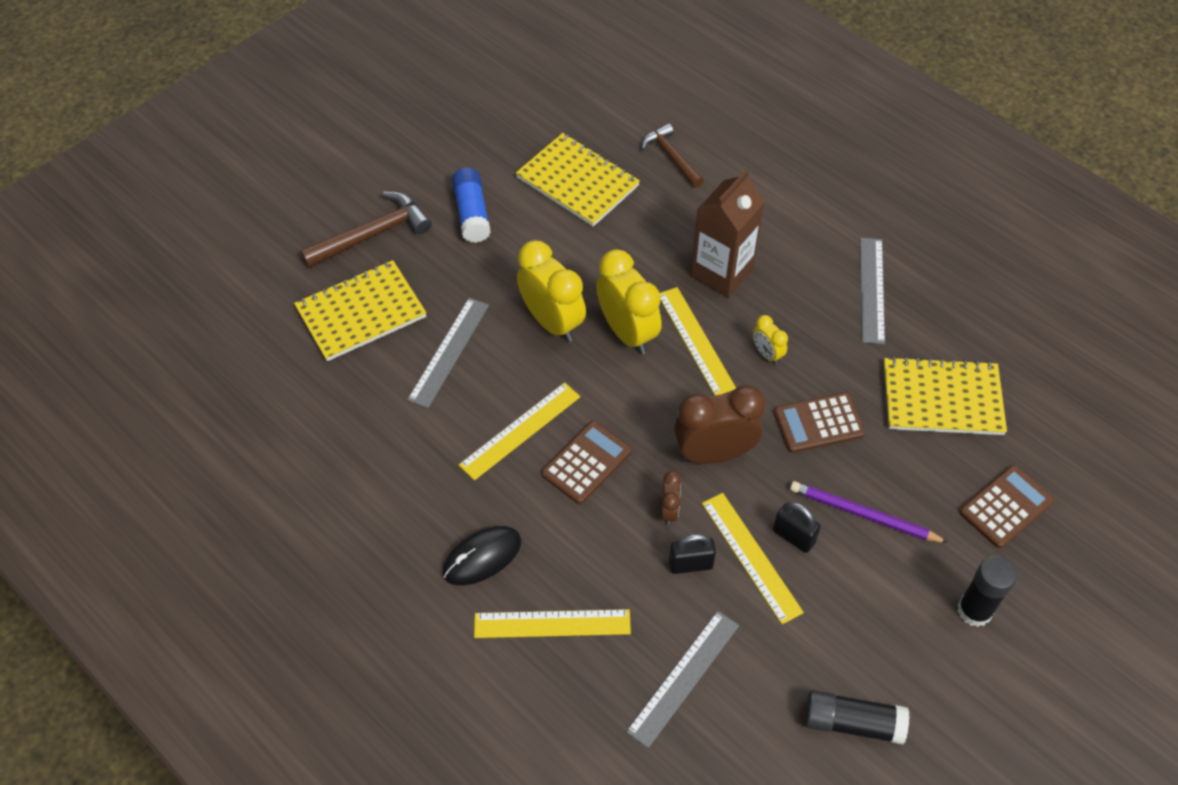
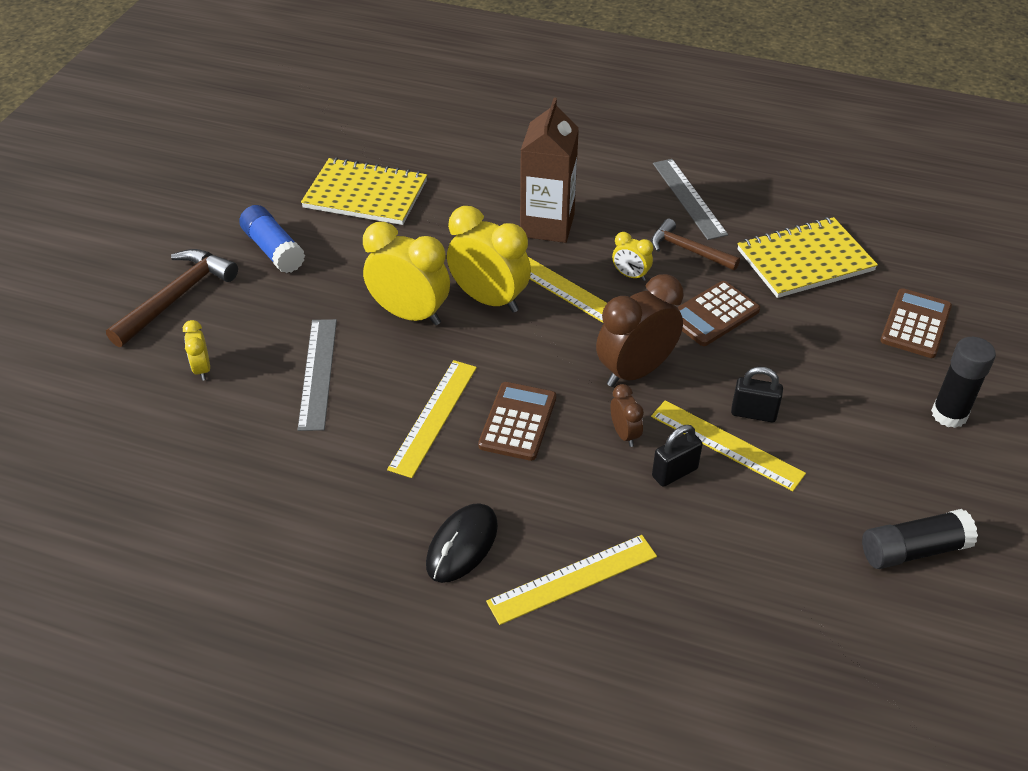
camera: 25 degrees left, 10 degrees down
yellow notebook [294,260,427,361] -> yellow clock [183,320,210,381]
grey ruler [626,611,739,748] -> none
brown hammer [641,123,704,188] -> brown hammer moved to [651,219,740,270]
purple pencil [790,481,949,543] -> none

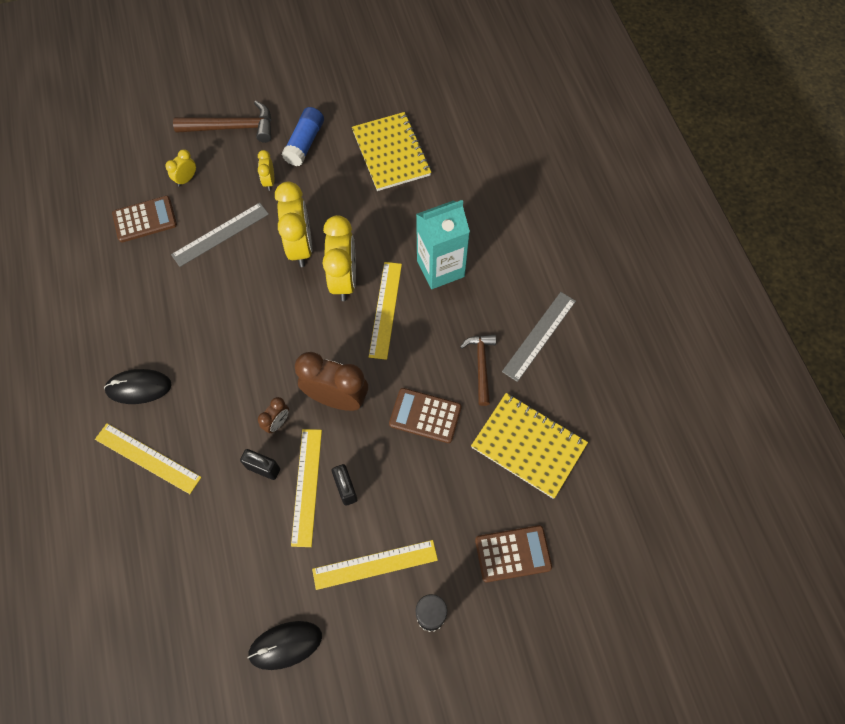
camera: 55 degrees right, 20 degrees up
yellow ruler [387,360,477,478] -> yellow ruler moved to [312,540,438,590]
brown calculator [478,382,556,461] -> brown calculator moved to [112,196,177,242]
brown carton [520,98,579,243] -> turquoise carton [416,200,470,289]
yellow clock [612,232,653,281] -> yellow clock moved to [258,150,274,191]
black glue stick [862,509,978,569] -> black mouse [247,621,322,670]

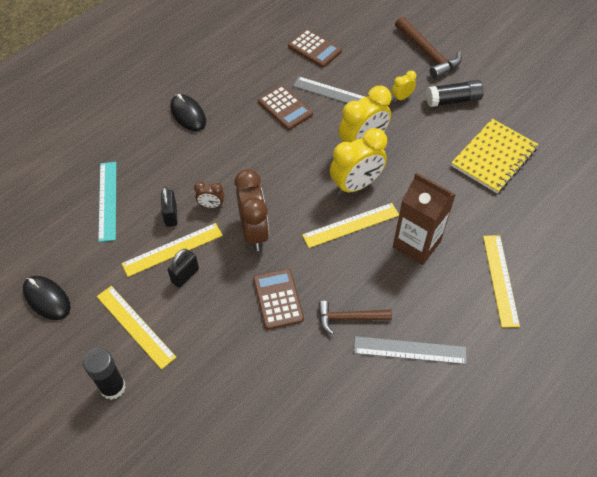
camera: 60 degrees right, 10 degrees down
yellow ruler [95,423,202,494] -> yellow ruler moved to [483,235,520,328]
yellow clock [165,149,196,187] -> none
blue glue stick [282,107,324,166] -> black glue stick [426,80,484,107]
turquoise carton [416,200,470,289] -> brown carton [393,172,456,265]
brown hammer [460,334,496,406] -> brown hammer turned 150 degrees counterclockwise [318,301,392,335]
yellow notebook [471,393,588,499] -> none
brown calculator [475,525,552,582] -> brown calculator moved to [258,85,313,130]
none -> turquoise ruler [98,162,116,242]

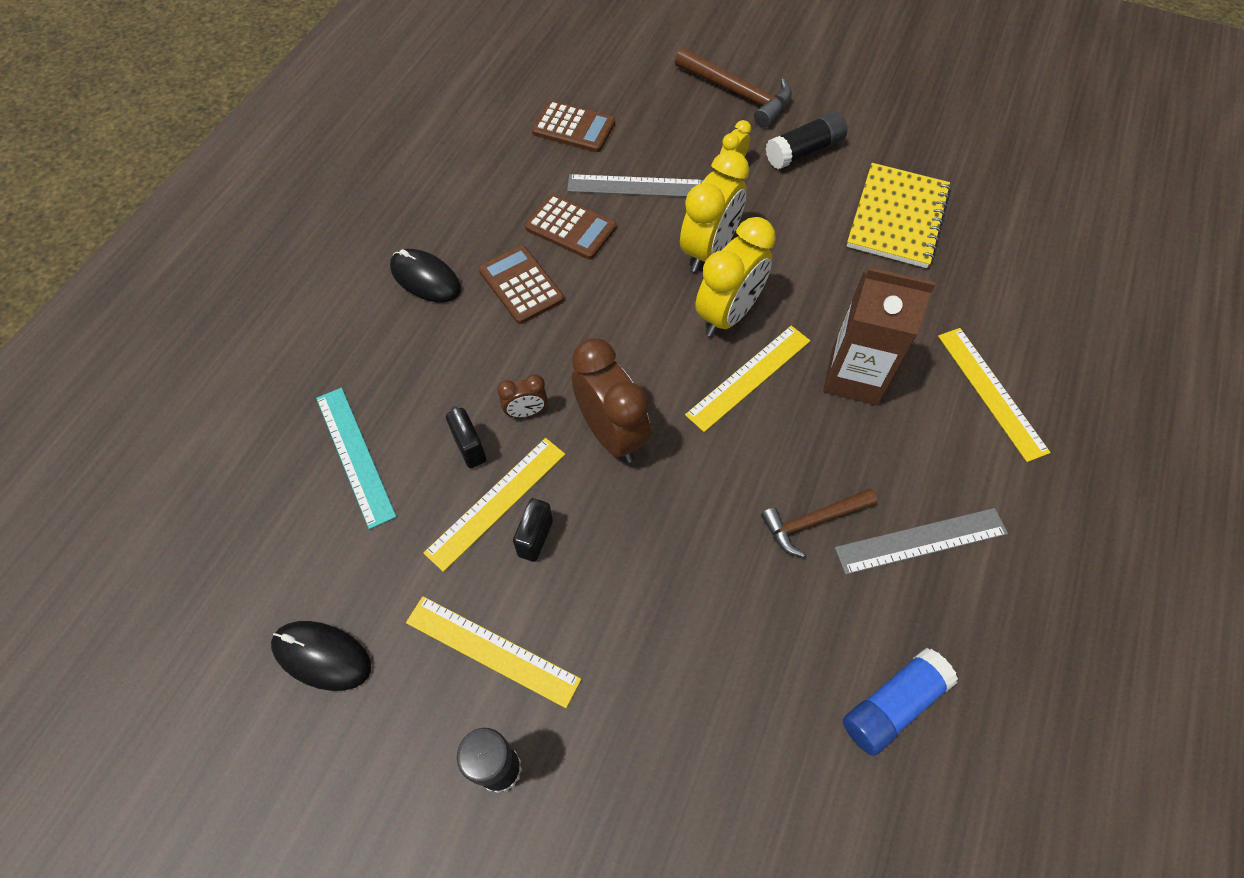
camera: 20 degrees left, 5 degrees up
brown calculator [253,269,304,330] -> brown calculator moved to [479,245,564,324]
none -> blue glue stick [843,648,958,756]

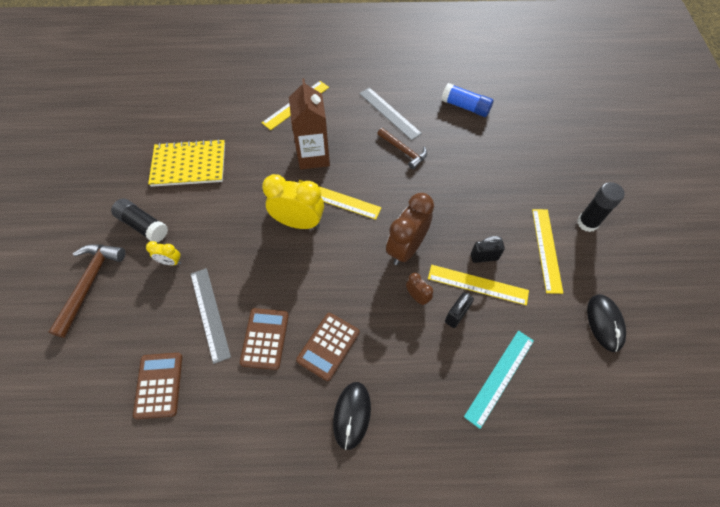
camera: 115 degrees left, 0 degrees up
yellow clock [680,150,749,272] -> none

